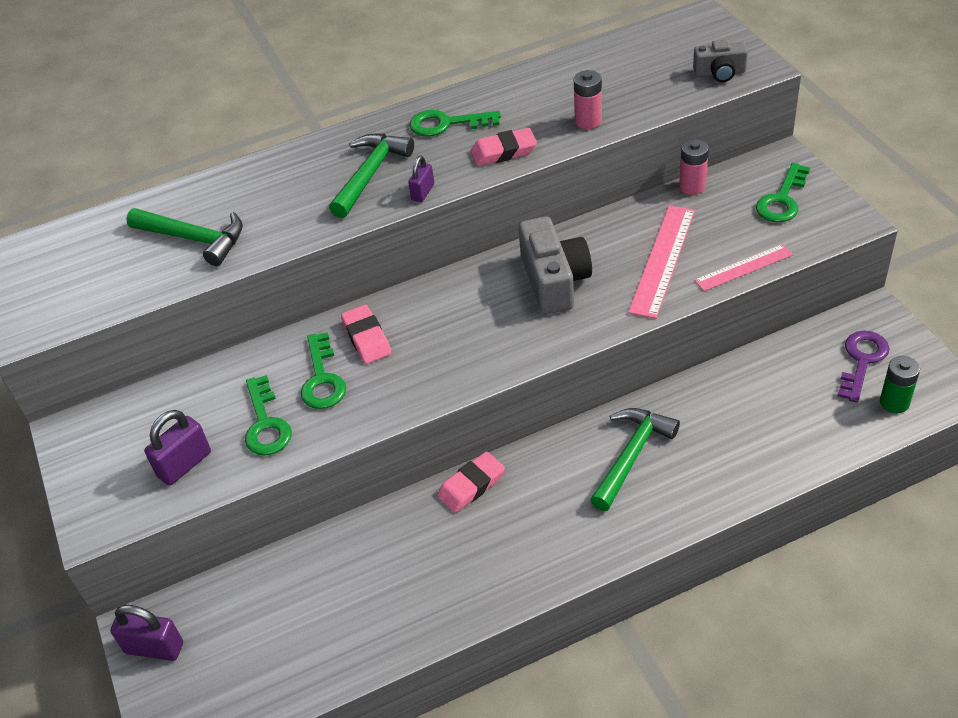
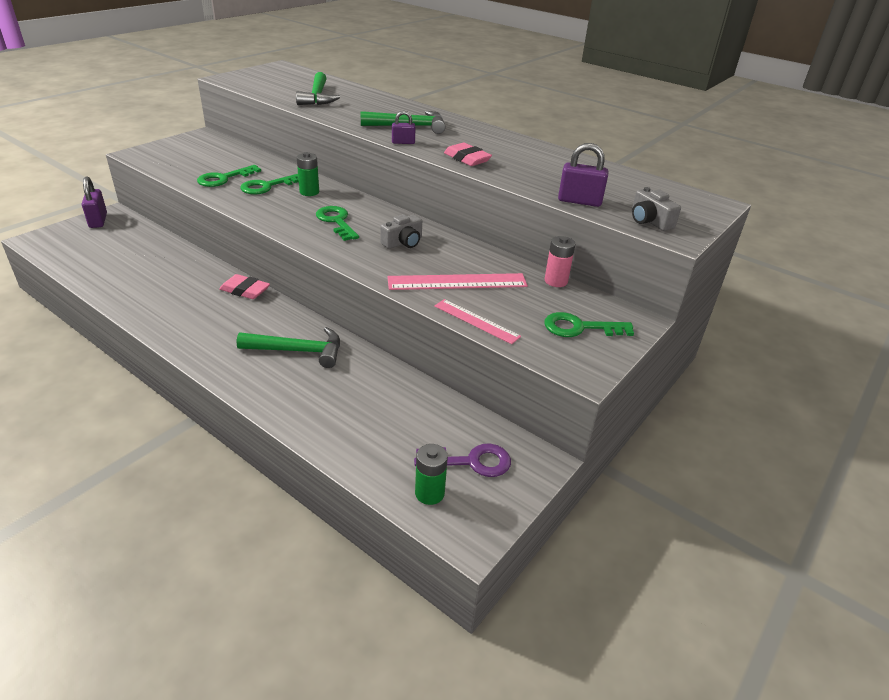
camera: 55 degrees right, 10 degrees down
purple padlock [144,410,211,486] -> purple padlock moved to [558,143,609,207]
pink eraser [341,305,392,364] -> green battery [297,152,319,196]
green key [409,110,501,137] -> green key moved to [316,206,359,241]
grey camera [518,216,592,314] -> grey camera [380,214,422,249], size x0.58
pink battery [574,70,602,129] -> none

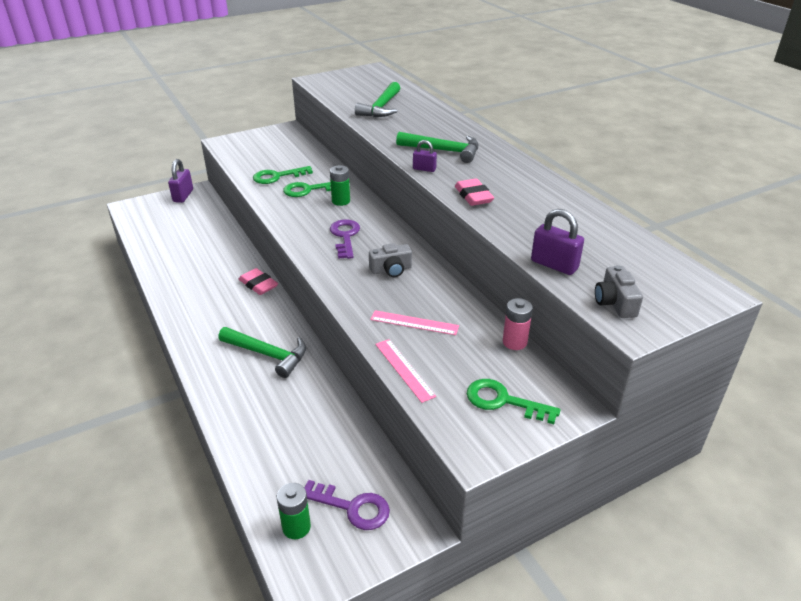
camera: 25 degrees right, 0 degrees up
green key [316,206,359,241] -> purple key [330,220,360,259]
pink ruler [388,273,528,290] -> pink ruler [370,310,459,335], size x0.64

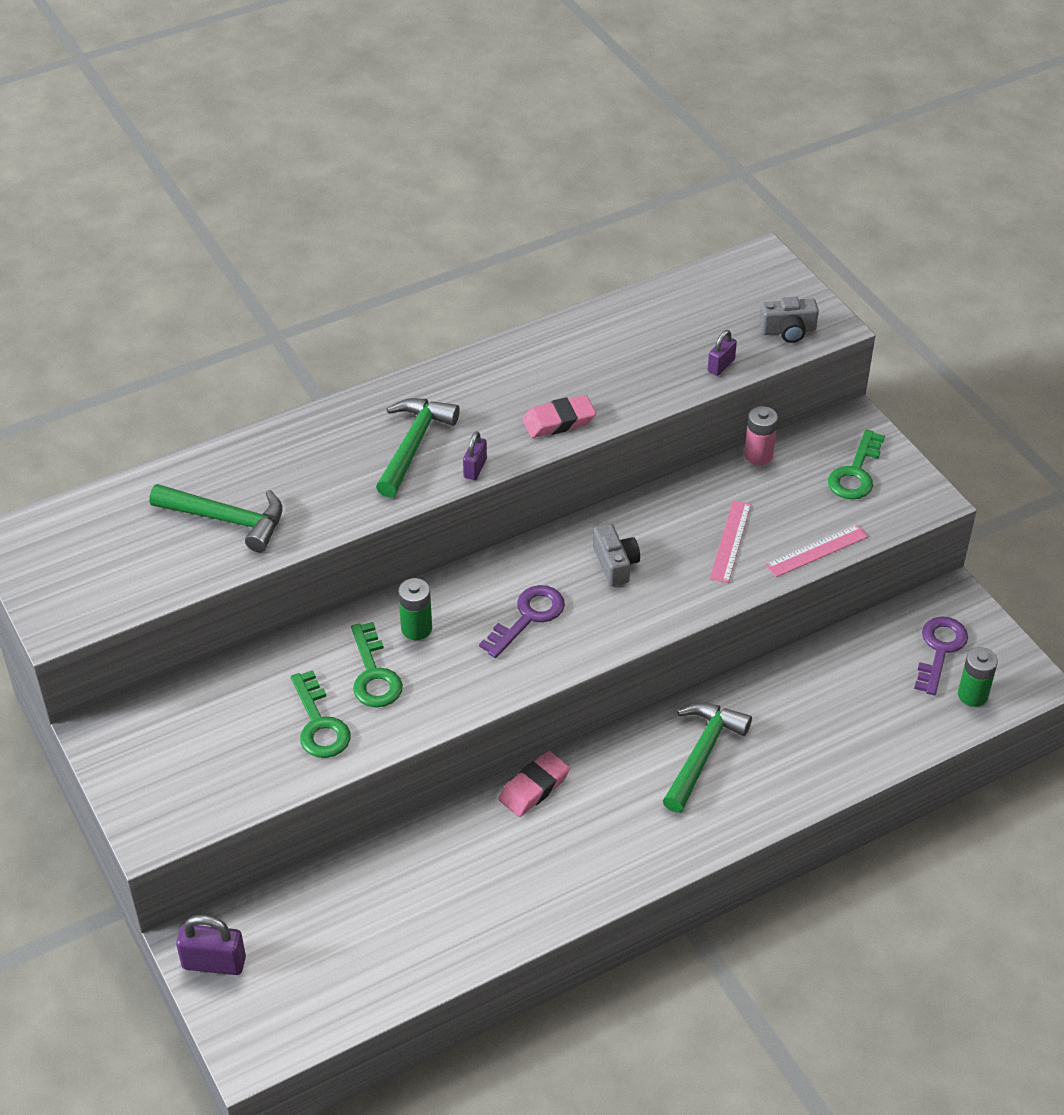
camera: 90 degrees left, 10 degrees up
purple key [330,220,360,259] -> purple key turned 135 degrees clockwise [479,585,565,658]
purple padlock [531,209,584,275] -> purple padlock [708,330,737,376], size x0.61

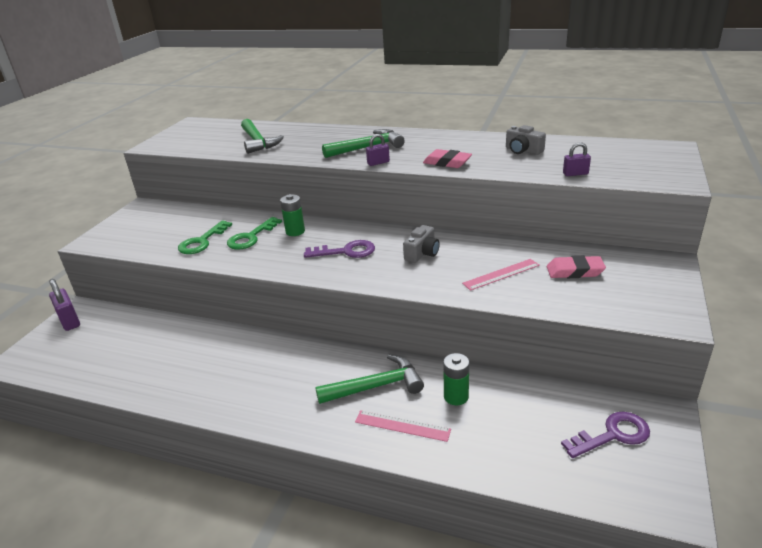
camera: 50 degrees right, 15 degrees down
pink eraser [498,751,570,817] -> pink eraser moved to [547,255,606,278]
pink battery [744,406,778,465] -> none
grey camera [759,297,819,343] -> grey camera moved to [506,125,546,155]
pink ruler [765,525,868,577] -> pink ruler moved to [355,410,451,442]
green key [828,429,885,500] -> none
green battery [958,647,998,707] -> green battery moved to [443,353,469,405]

